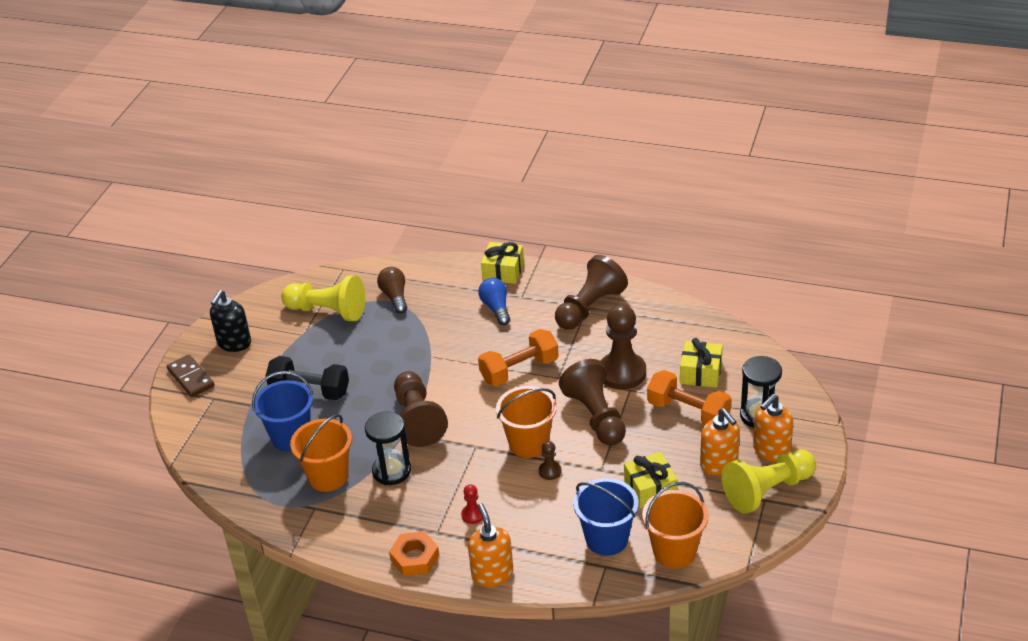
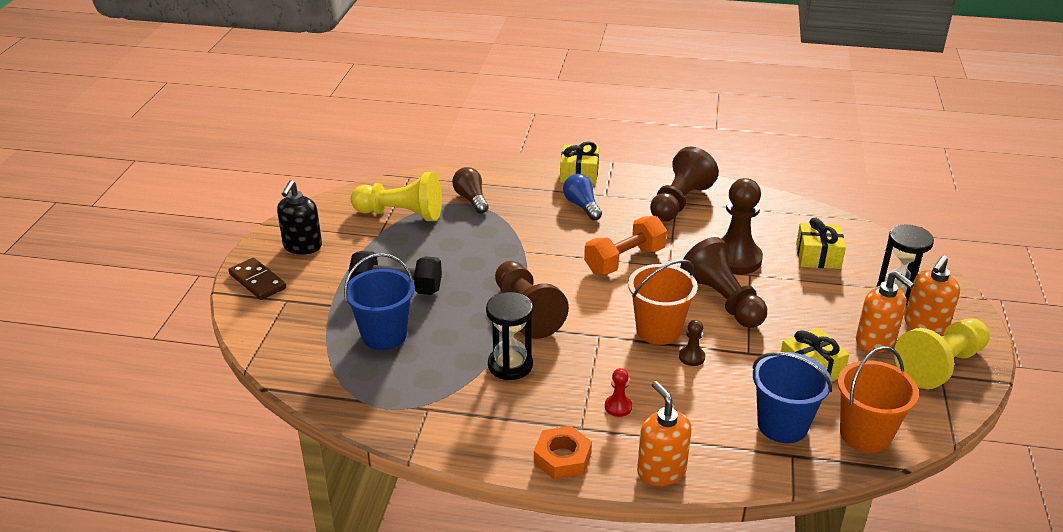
camera: 10 degrees left, 5 degrees down
orange bucket [290,414,352,492] -> none
orange dumbbell [647,370,732,425] -> none

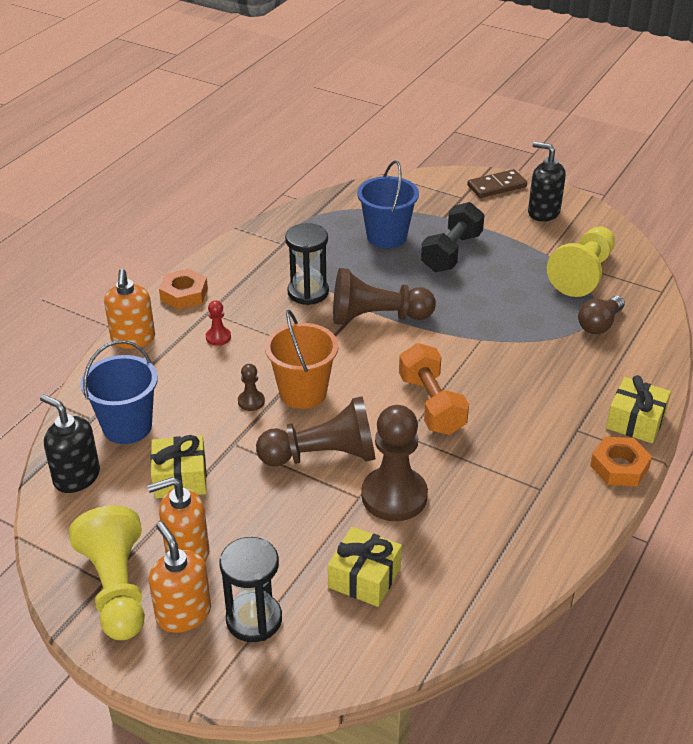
camera: 110 degrees right, 5 degrees up
brown light bulb [452,167,489,214] -> brown light bulb turned 135 degrees clockwise [578,296,625,334]
blue light bulb [563,174,602,221] -> none
orange soap dispenser [637,381,692,486] -> orange soap dispenser turned 90 degrees clockwise [104,269,155,349]
brown pawn [650,147,719,222] -> none
orange bucket [838,346,919,453] -> black soap dispenser [40,394,100,493]
none -> orange nut [590,437,652,486]

